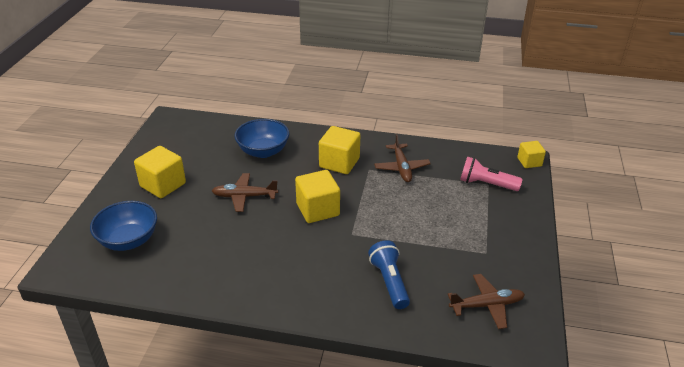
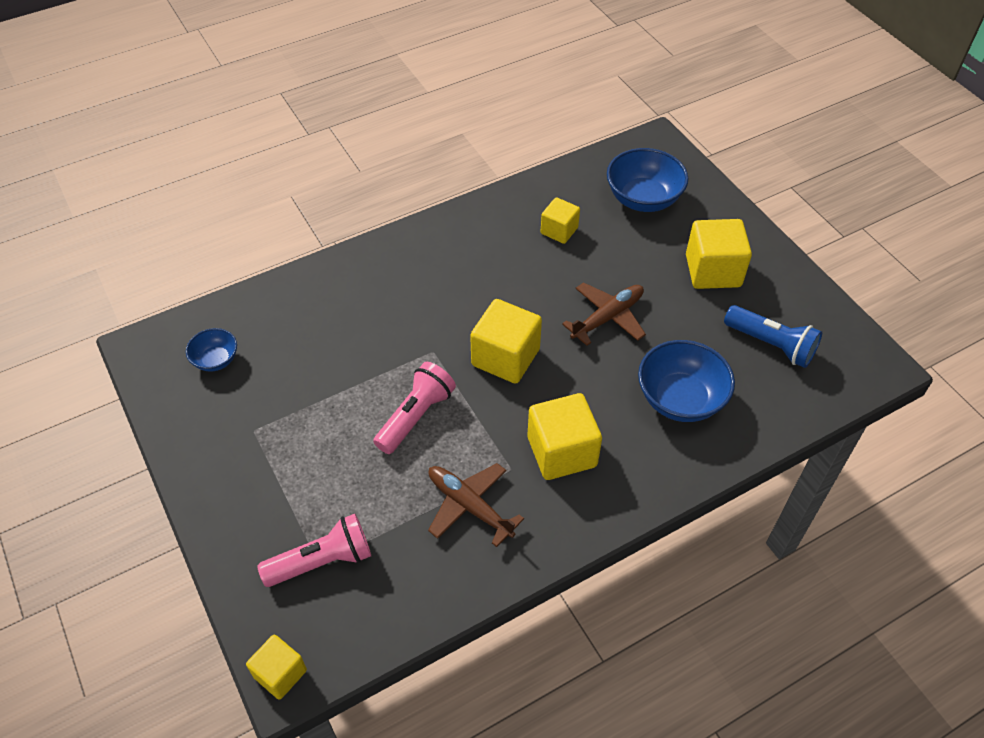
camera: 140 degrees right, 15 degrees up
blue flashlight [368,240,410,309] -> blue flashlight moved to [724,305,822,368]
brown plane [448,274,525,329] -> blue bowl [186,328,237,372]
none -> pink flashlight [373,362,456,454]
none -> yellow cube [541,197,580,244]

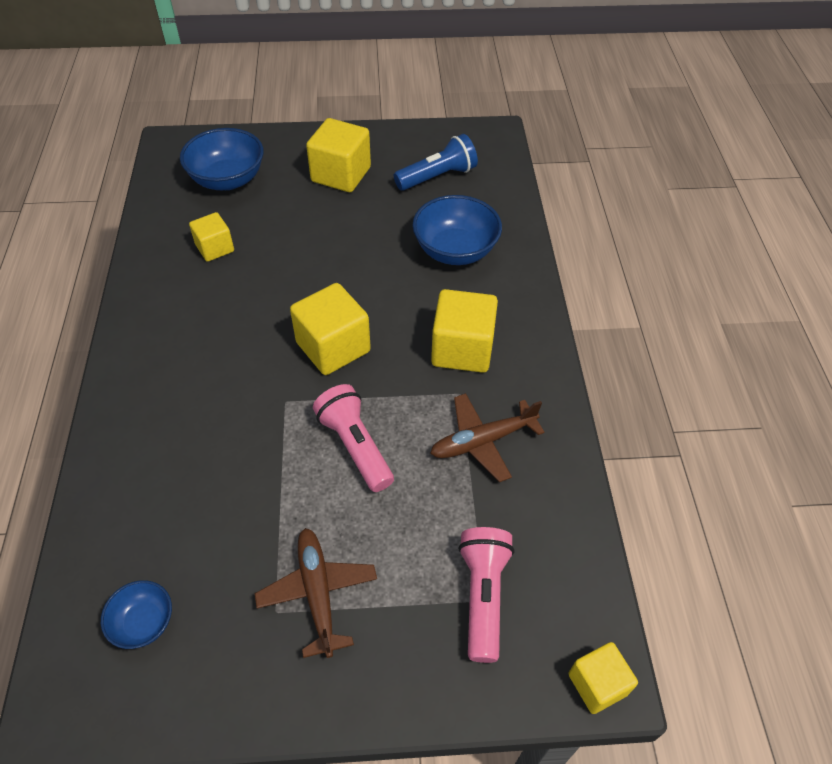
camera: 65 degrees left, 0 degrees up
brown plane [562,282,646,346] -> brown plane moved to [255,528,377,658]

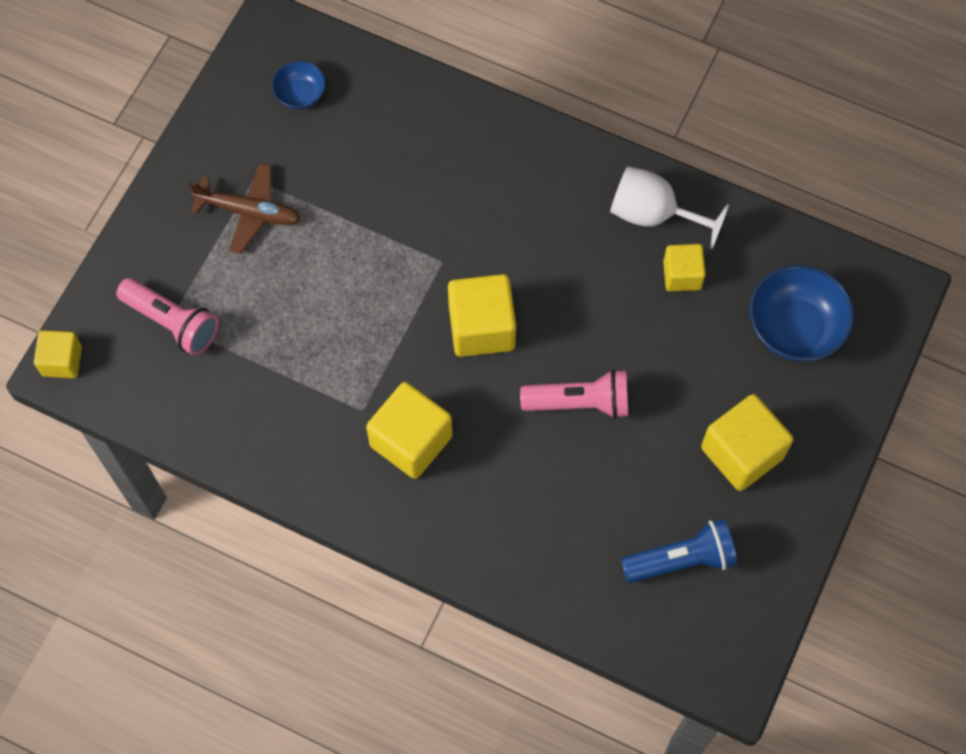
camera: 120 degrees right, 15 degrees up
pink flashlight [313,384,394,492] -> pink flashlight moved to [520,369,628,419]
blue flashlight [394,134,478,191] -> blue flashlight turned 105 degrees counterclockwise [621,519,737,583]
blue bowl [413,195,502,265] -> none
brown plane [430,393,545,482] -> none
none -> white goblet [610,166,729,249]

